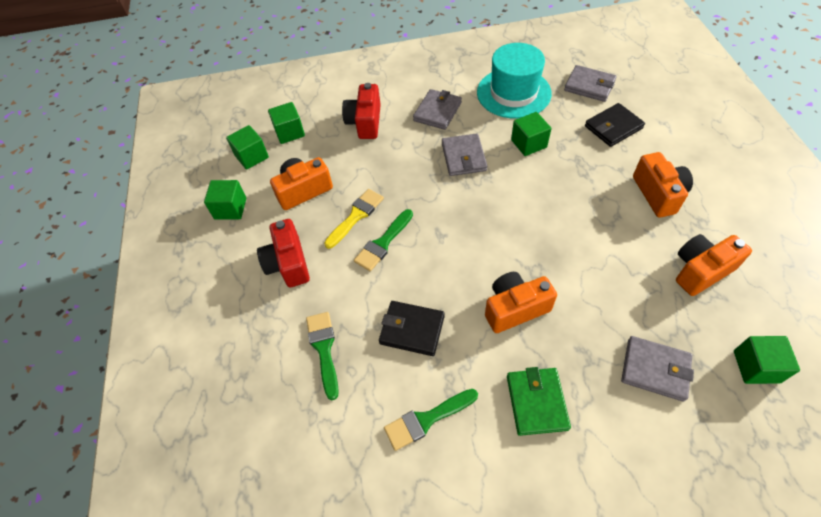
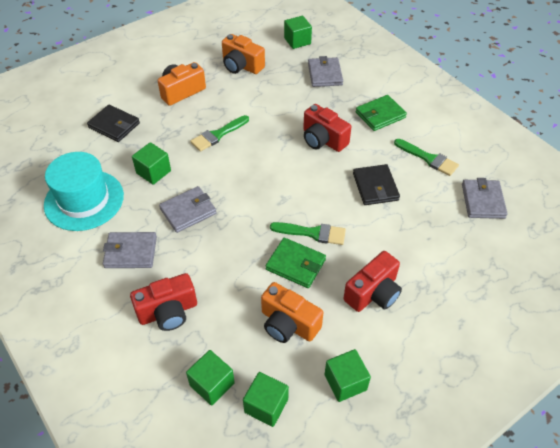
camera: 120 degrees left, 5 degrees down
green brush [306,312,339,400] -> green brush moved to [191,115,249,152]
yellow brush [324,189,384,249] -> green wallet [266,238,326,288]
orange camera [485,272,557,333] -> red camera [303,104,351,152]
grey wallet [564,65,617,102] -> grey wallet moved to [462,178,508,219]

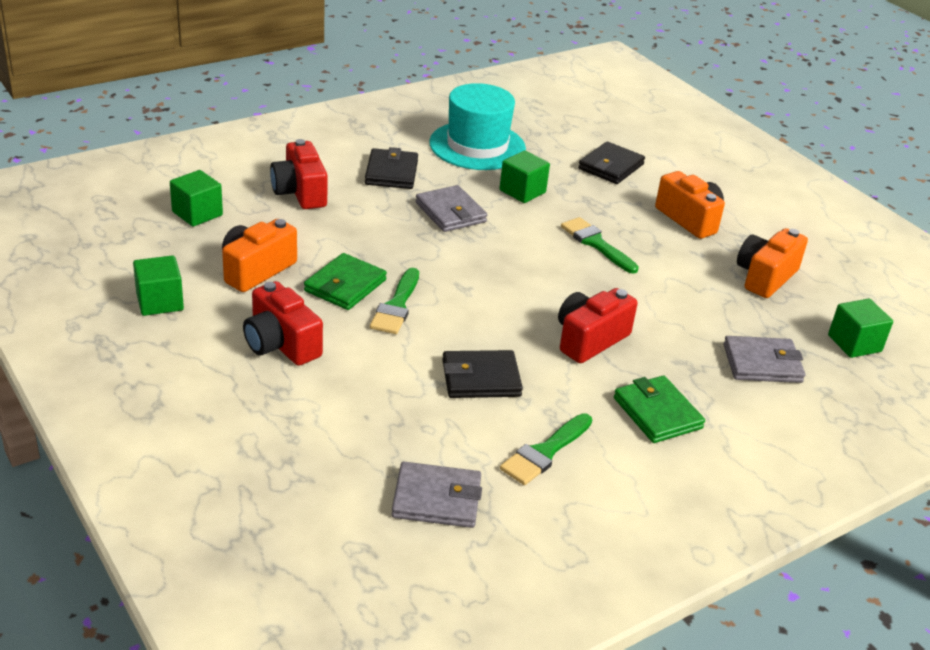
camera: 90 degrees right, 15 degrees down
grey wallet [103,232,157,268] -> black wallet [365,147,418,189]
green cube [243,372,289,427] -> none

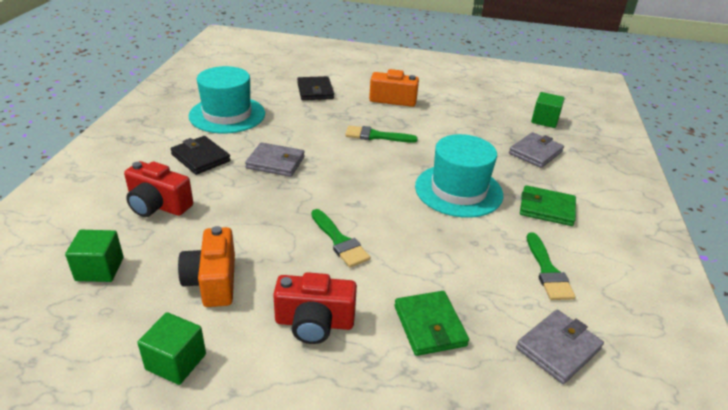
camera: 45 degrees left, 0 degrees up
green wallet [304,253,387,310] -> green wallet moved to [394,291,469,356]
black wallet [442,350,523,398] -> none
green cube [499,151,550,203] -> none
red camera [558,288,637,363] -> turquoise hat [415,134,503,218]
orange camera [737,228,808,298] -> none

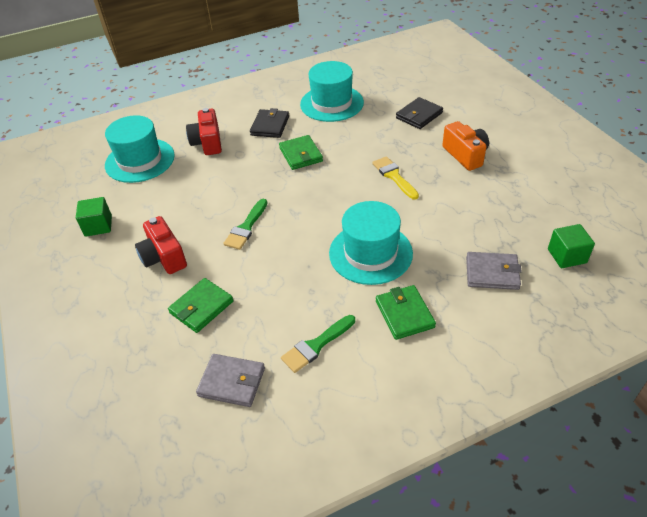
camera: 60 degrees right, 10 degrees up
green cube [65,230,124,282] -> turquoise hat [105,115,175,183]
orange camera [178,226,235,307] -> none
grey wallet [245,142,305,177] -> green wallet [279,135,323,170]
green brush [345,126,418,143] -> yellow brush [372,156,419,200]

